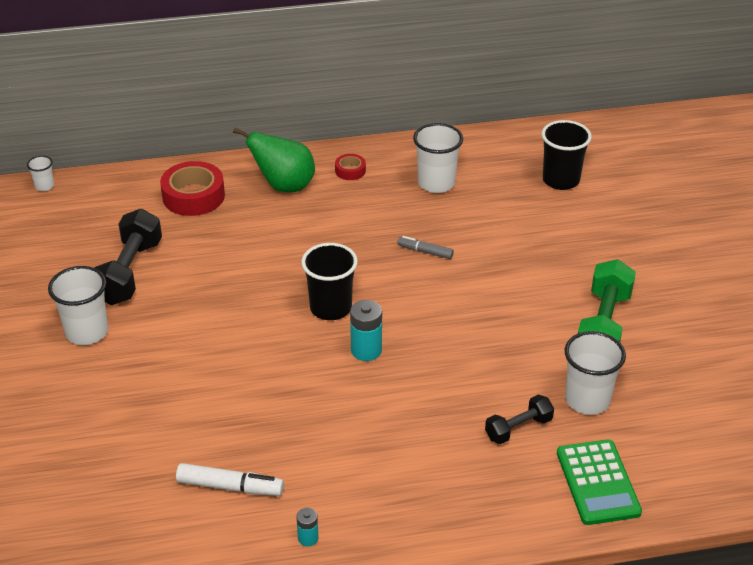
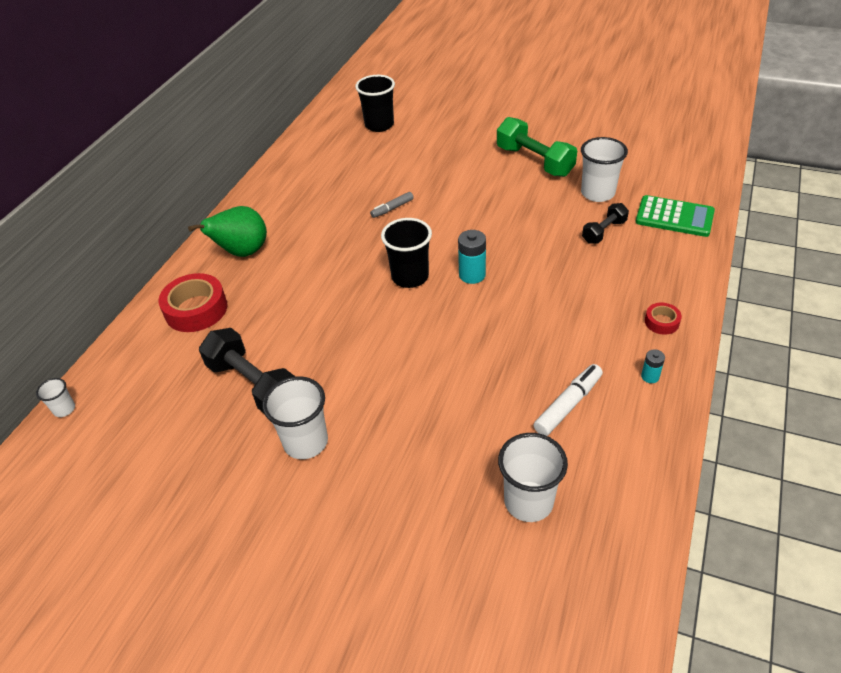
camera: 55 degrees left, 5 degrees up
red tape [335,154,366,180] -> red tape moved to [645,303,682,335]
white cup [413,123,463,193] -> white cup moved to [498,433,568,522]
black dumbbell [485,395,554,444] -> black dumbbell turned 45 degrees clockwise [582,203,629,244]

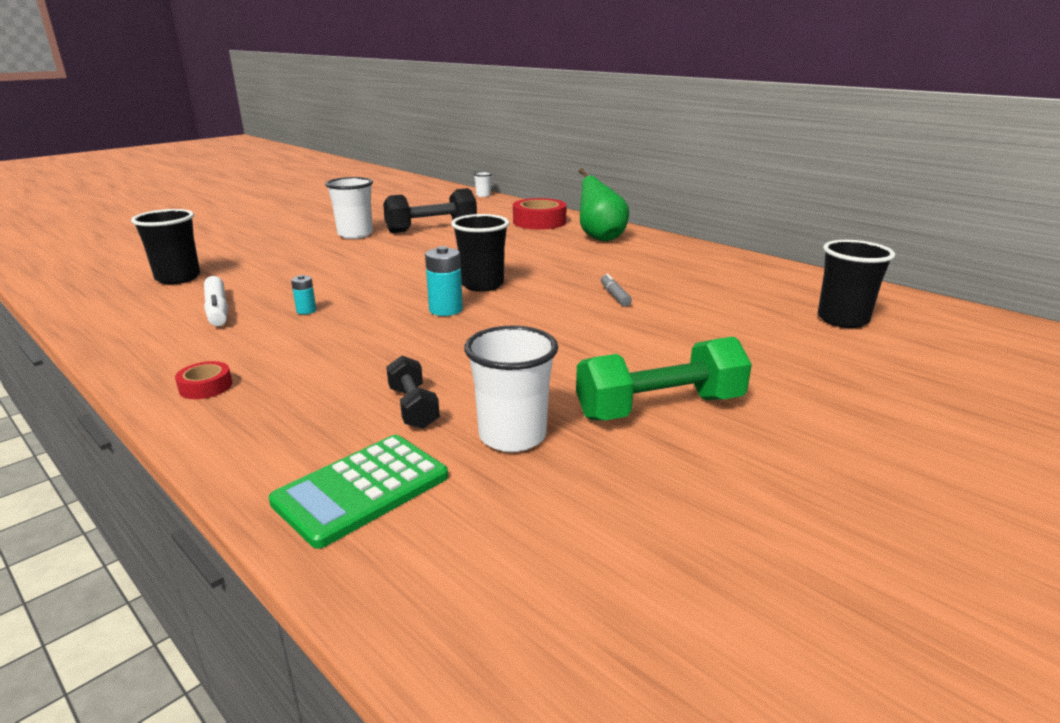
camera: 110 degrees right, 20 degrees down
white cup [498,433,568,522] -> black cup [131,209,200,284]
turquoise battery [641,349,665,383] -> turquoise battery moved to [291,275,316,314]

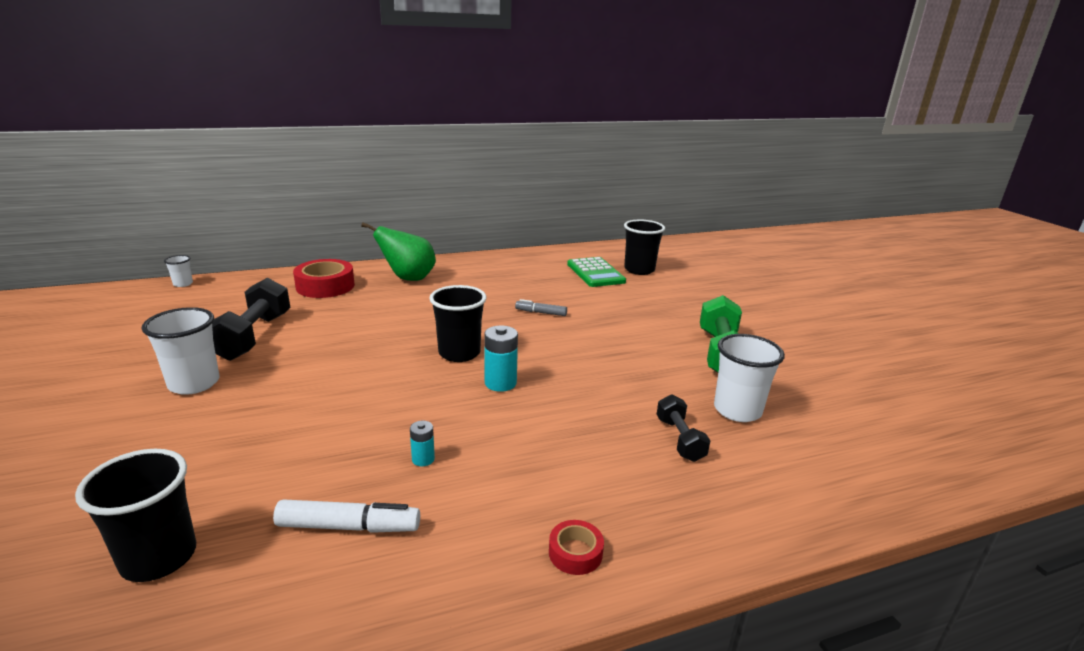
camera: 65 degrees left, 0 degrees up
green calculator [269,435,448,549] -> green calculator moved to [567,257,626,287]
black dumbbell [386,356,440,429] -> black dumbbell turned 75 degrees clockwise [657,394,711,462]

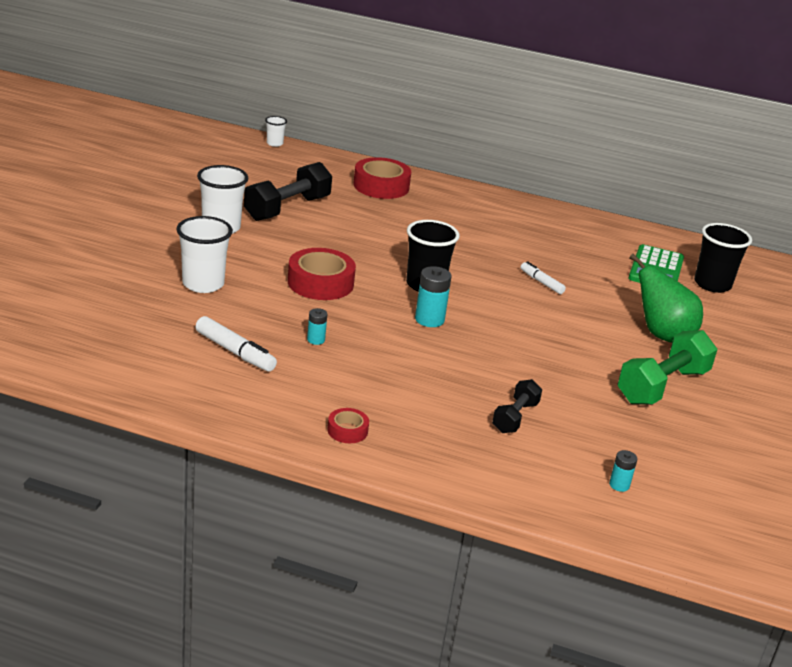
camera: 35 degrees right, 5 degrees up
black cup [75,449,196,582] -> none
green pear [361,222,436,281] -> green pear moved to [630,254,703,343]
grey marker [515,299,567,316] -> white marker [521,261,566,294]
white cup [714,334,785,422] -> white cup moved to [176,216,233,293]
none -> red tape [288,248,356,300]
none -> turquoise battery [609,450,637,492]

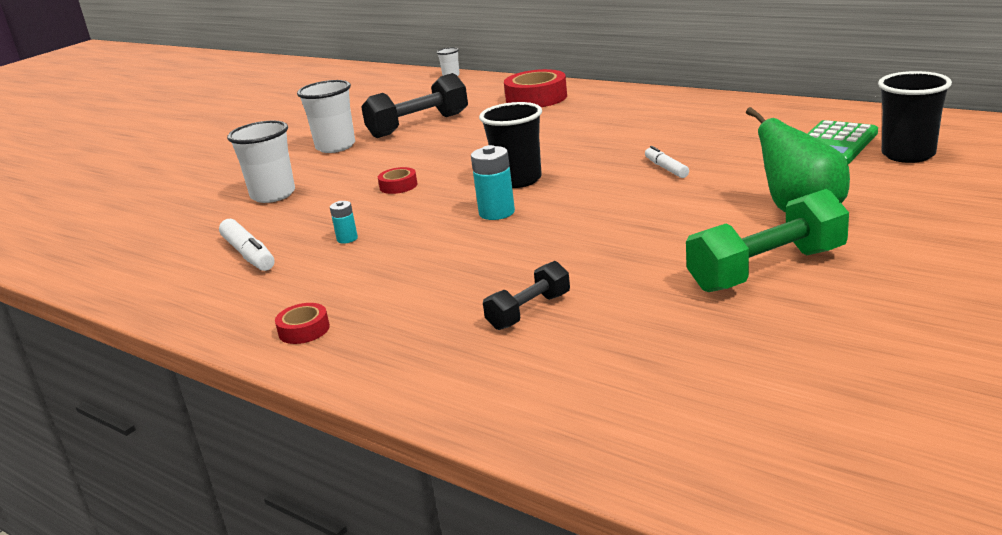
camera: 25 degrees right, 5 degrees down
red tape [288,248,356,300] -> red tape [378,167,418,194], size x0.51
turquoise battery [609,450,637,492] -> none

